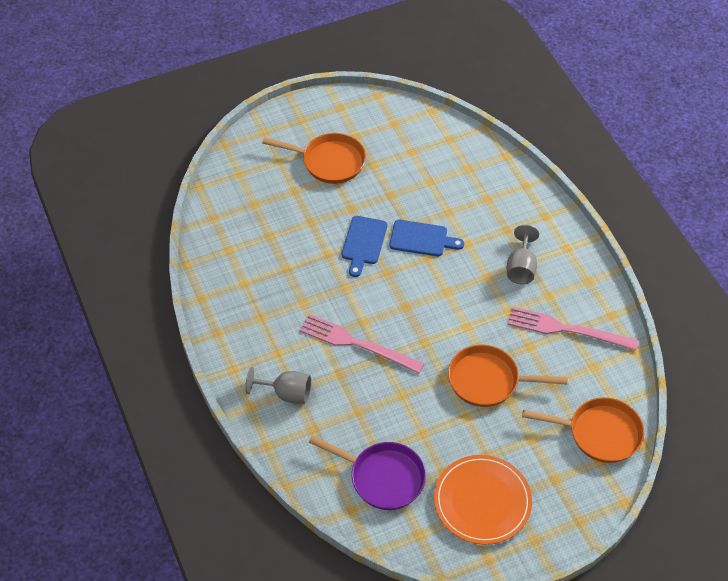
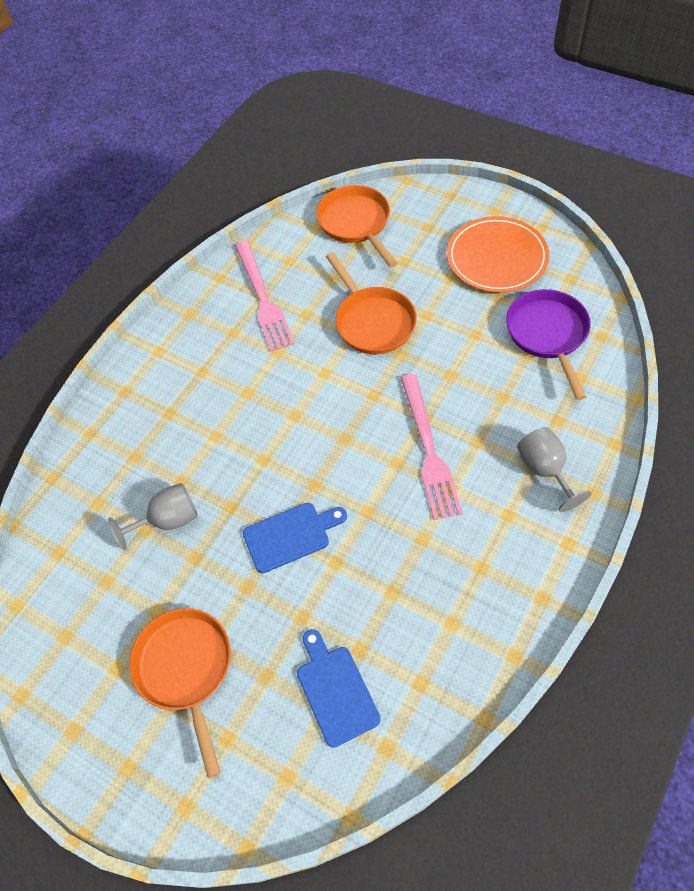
camera: 120 degrees left, 5 degrees up
blue cutting board [389,220,464,256] -> blue cutting board moved to [297,629,381,747]
grey goblet [507,225,539,284] -> grey goblet moved to [108,483,198,550]

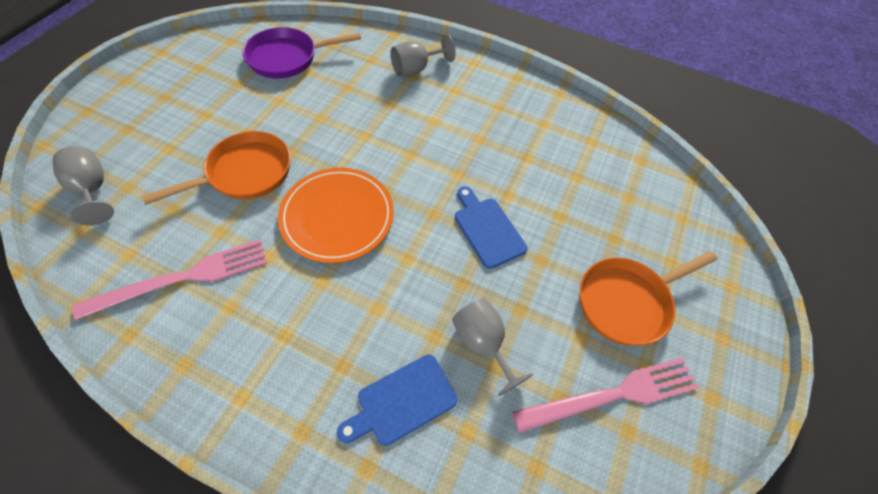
camera: 105 degrees left, 0 degrees up
blue cutting board [297,629,381,747] -> blue cutting board moved to [337,354,458,446]
orange pan [316,185,398,268] -> grey goblet [53,146,114,225]
pink fork [401,374,463,520] -> pink fork moved to [512,358,699,433]
orange plate [447,216,549,293] -> orange plate moved to [278,168,394,263]

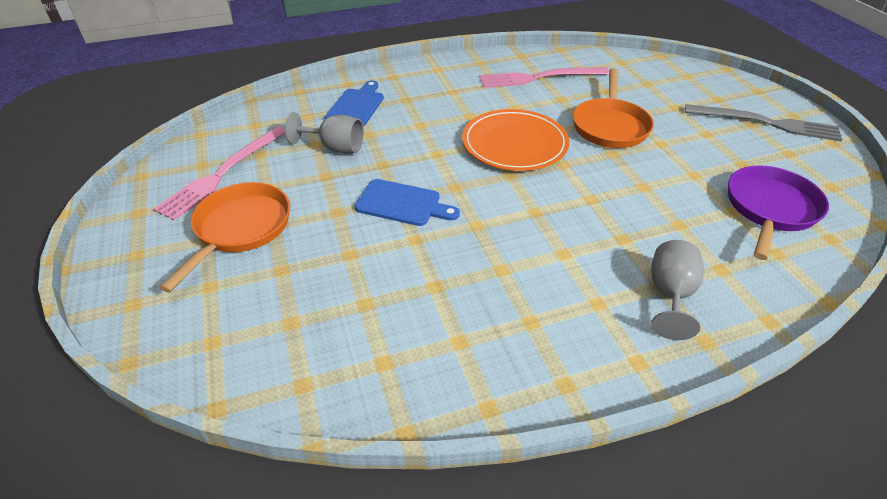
camera: 140 degrees right, 15 degrees down
grey goblet [53,146,114,225] -> none
pink fork [72,239,267,320] -> pink fork turned 60 degrees clockwise [480,67,609,88]
none -> grey fork [685,104,843,141]

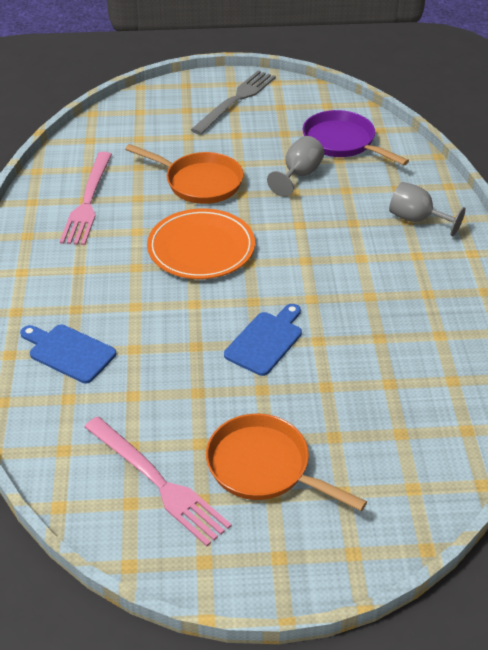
camera: 75 degrees left, 0 degrees up
grey goblet [285,112,364,153] -> grey goblet moved to [267,136,324,197]

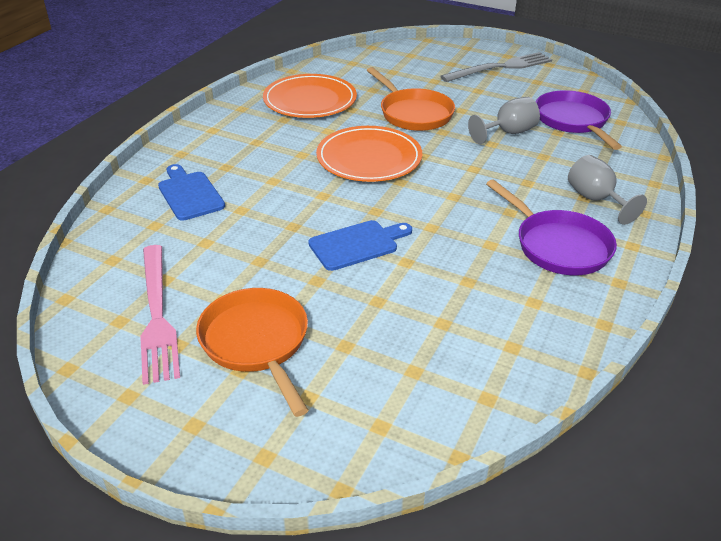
camera: 30 degrees right, 5 degrees down
pink fork [60,152,112,245] -> orange plate [263,74,357,118]
none -> purple pan [486,179,617,275]

